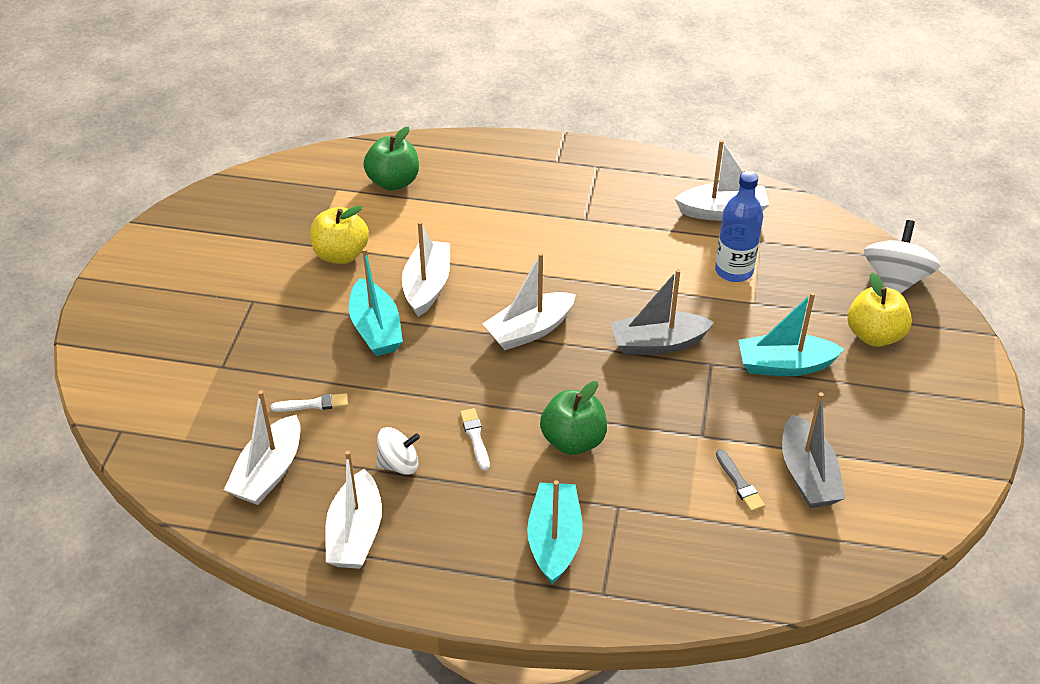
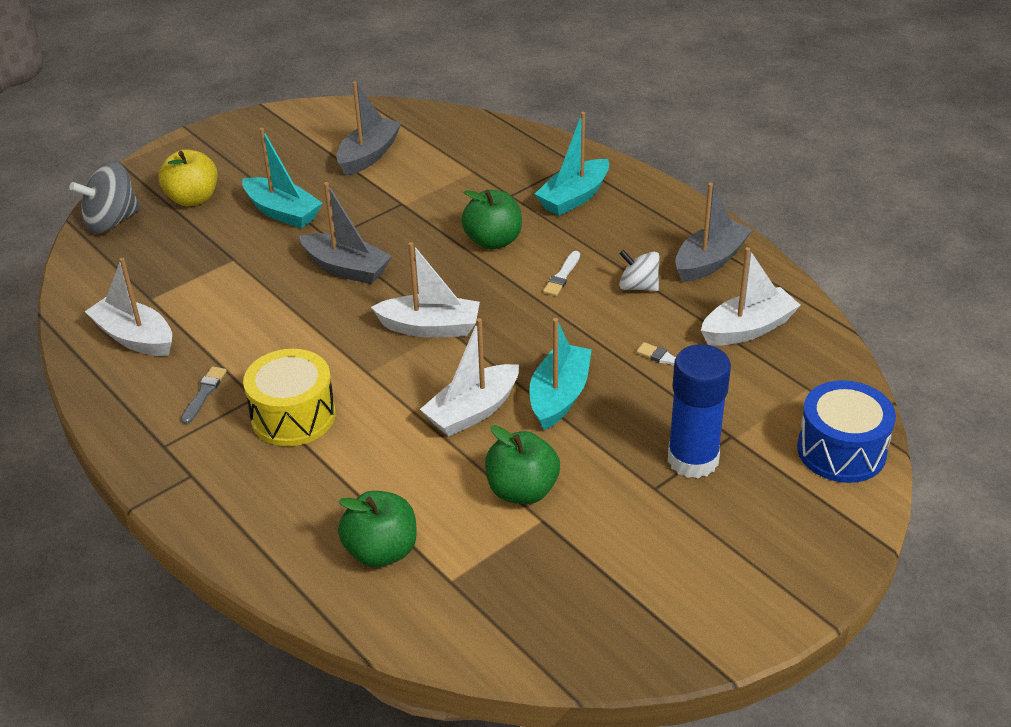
camera: 140 degrees left, 5 degrees down
yellow apple [310,205,369,264] -> green apple [485,425,560,504]
white boat [325,451,382,569] -> grey boat [675,183,752,282]
blue bottle [715,171,763,282] -> none
grey brush [716,449,765,512] -> grey brush moved to [181,366,227,424]
white spinning top [864,220,940,293] -> grey spinning top [69,161,140,234]
none -> yellow drum [243,349,336,446]
none -> blue glue stick [668,344,731,478]
none -> blue drum [797,380,896,483]

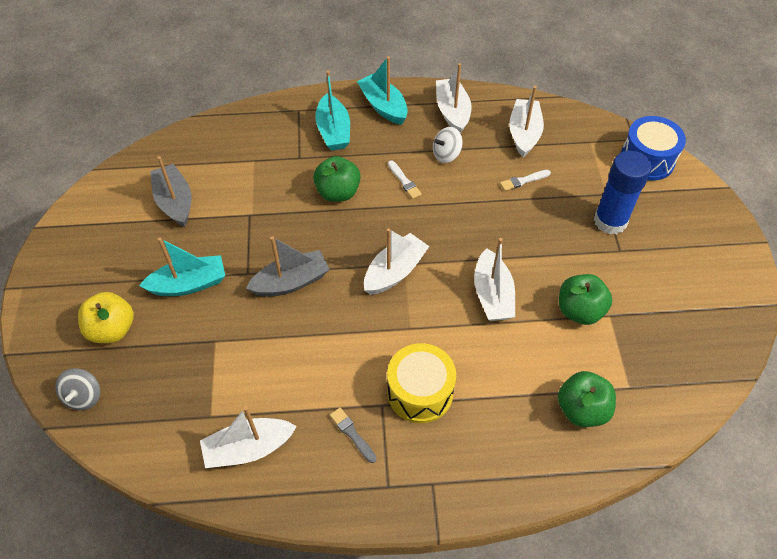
camera: 55 degrees left, 15 degrees up
grey spinning top [69,161,140,234] -> grey spinning top [55,368,100,410], size x0.64
turquoise boat [529,318,592,430] -> turquoise boat moved to [357,56,408,125]
grey boat [675,183,752,282] -> white boat [436,63,472,133]

